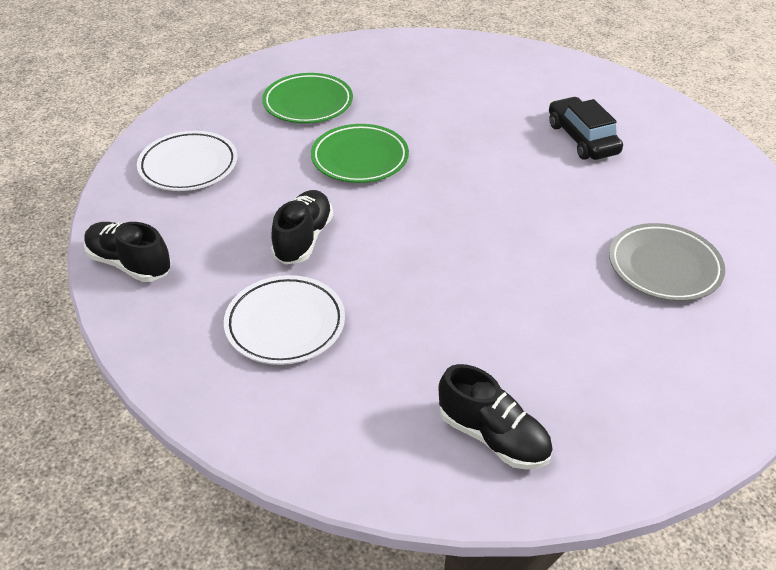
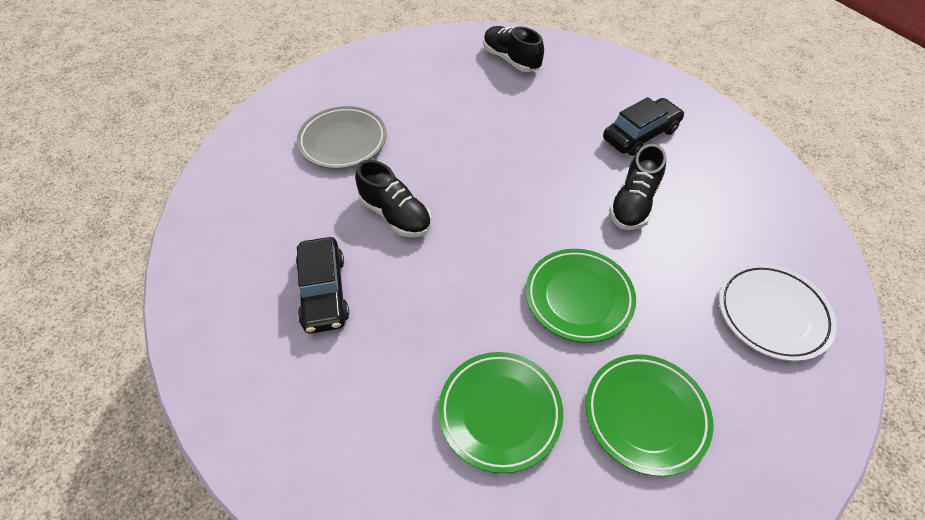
camera: 170 degrees left, 10 degrees up
black shoe [84,222,171,282] -> black shoe moved to [355,160,432,237]
white plate [224,275,345,365] -> black car [603,97,684,156]
none -> green plate [438,352,563,473]

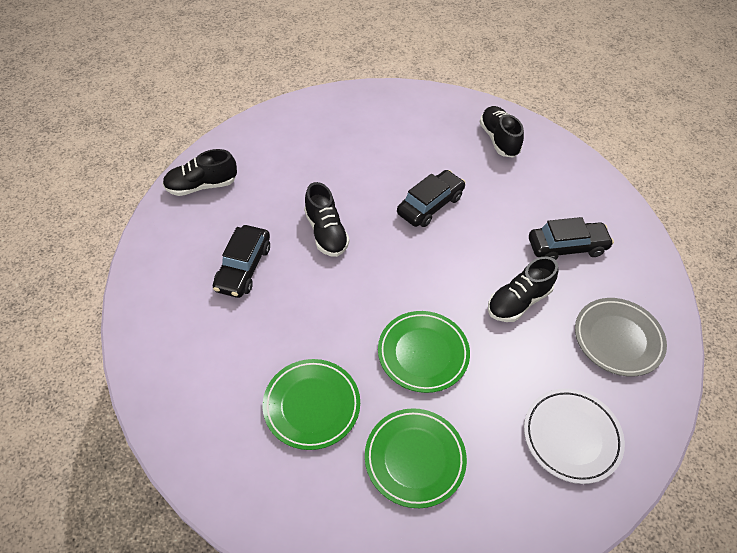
camera: 25 degrees right, 0 degrees up
grey plate [297,106,387,169] -> grey plate moved to [575,298,667,377]
none -> black shoe [162,149,237,196]
none -> black car [397,170,466,227]

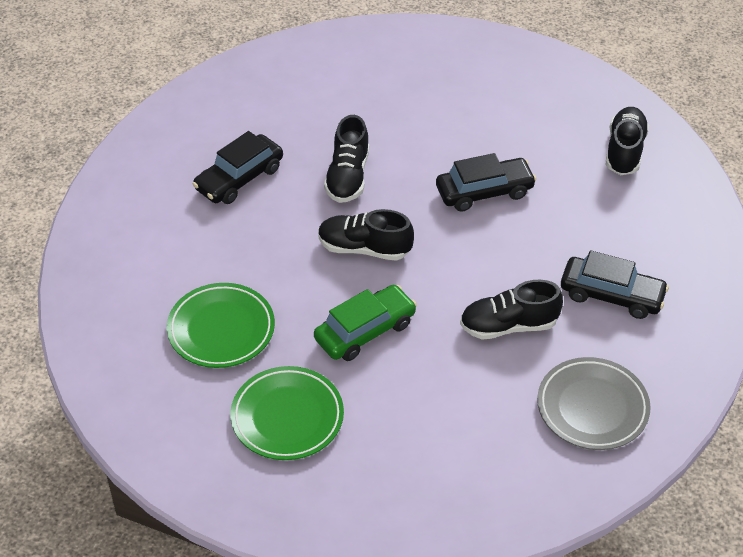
camera: 30 degrees right, 5 degrees down
black shoe [162,149,237,196] -> black shoe moved to [318,209,414,261]
green plate [378,311,470,393] -> green car [314,285,417,361]
white plate [524,389,625,484] -> none

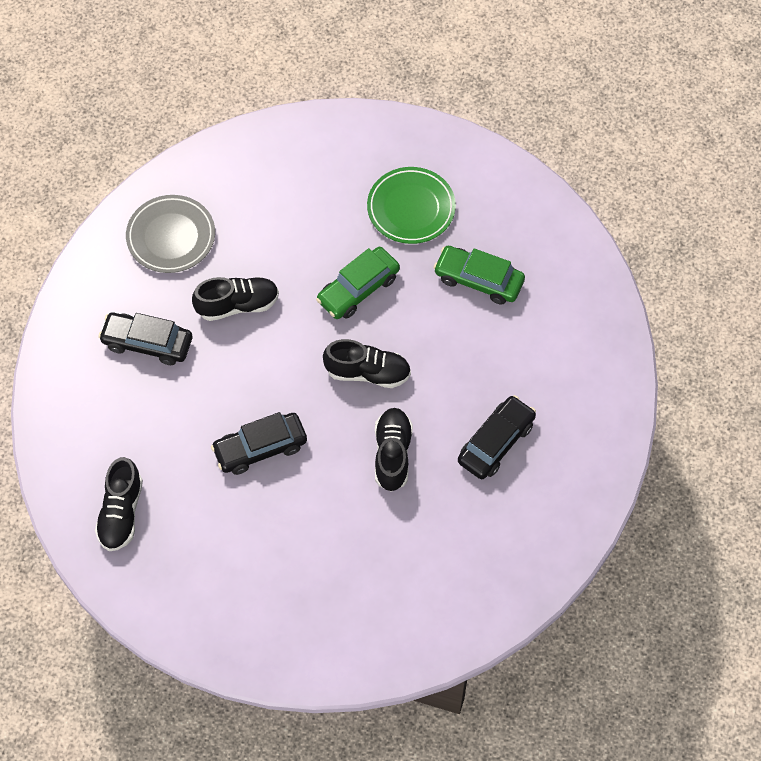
camera: 175 degrees right, 15 degrees up
green plate [167,283,275,368] -> green car [433,246,525,305]

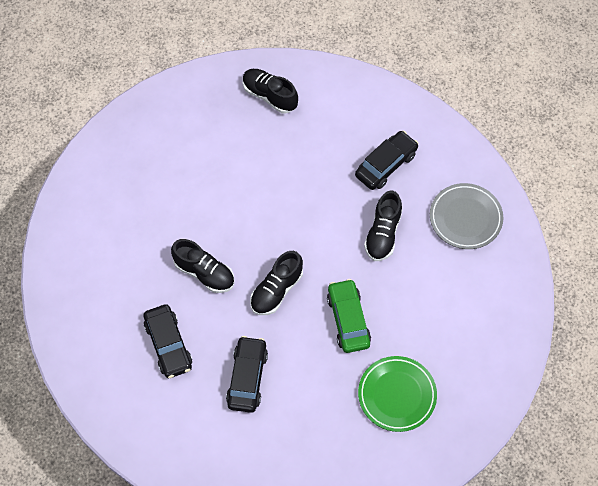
camera: 120 degrees right, 0 degrees up
black car [211,412,307,475] -> black car moved to [226,336,268,413]
green car [433,246,525,305] -> none

